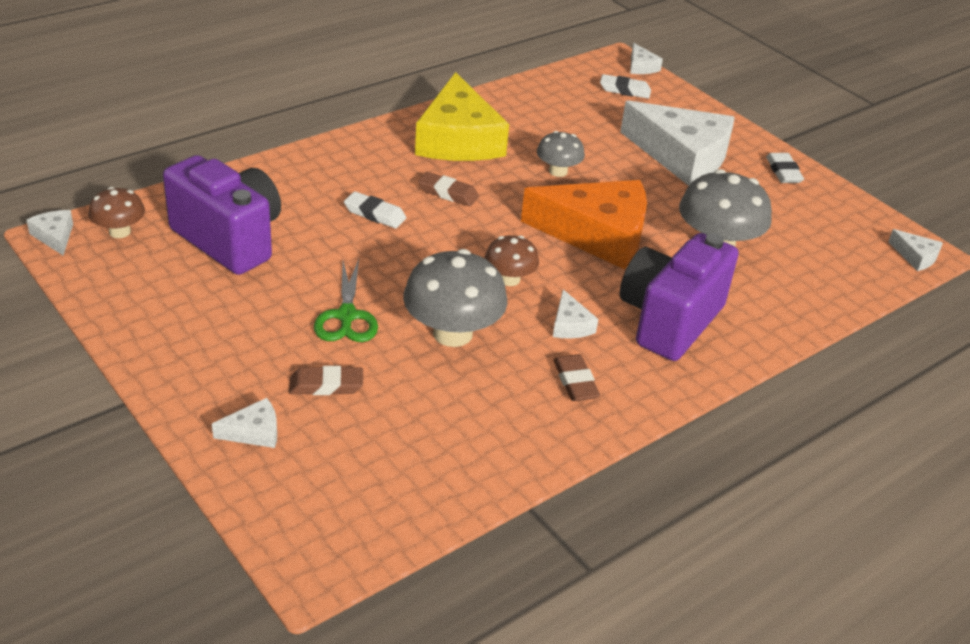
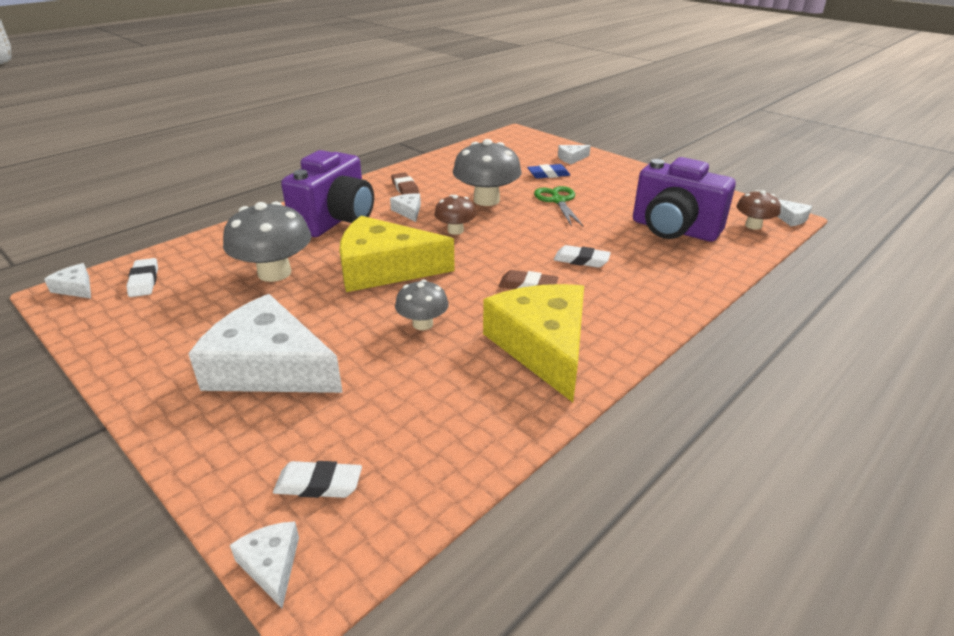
camera: 175 degrees right, 5 degrees down
brown eraser [289,366,363,395] -> blue eraser [527,164,570,179]
orange cheese [521,180,647,269] -> yellow cheese [339,216,455,292]
white eraser [766,153,804,183] -> white eraser moved to [127,258,158,297]

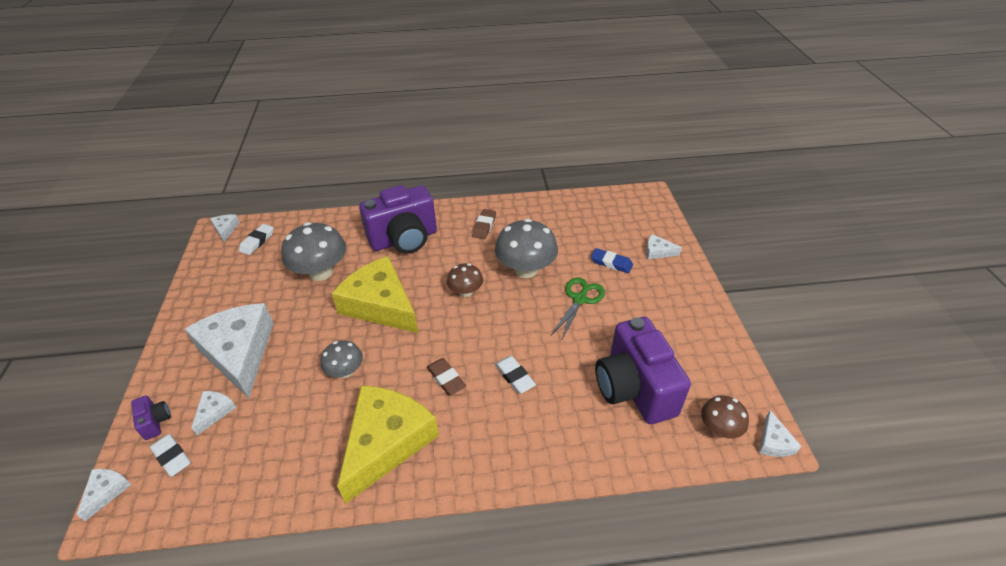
camera: 40 degrees right, 10 degrees up
white cheese [390,193,421,222] -> white cheese moved to [191,391,236,435]
none -> purple camera [131,395,171,440]

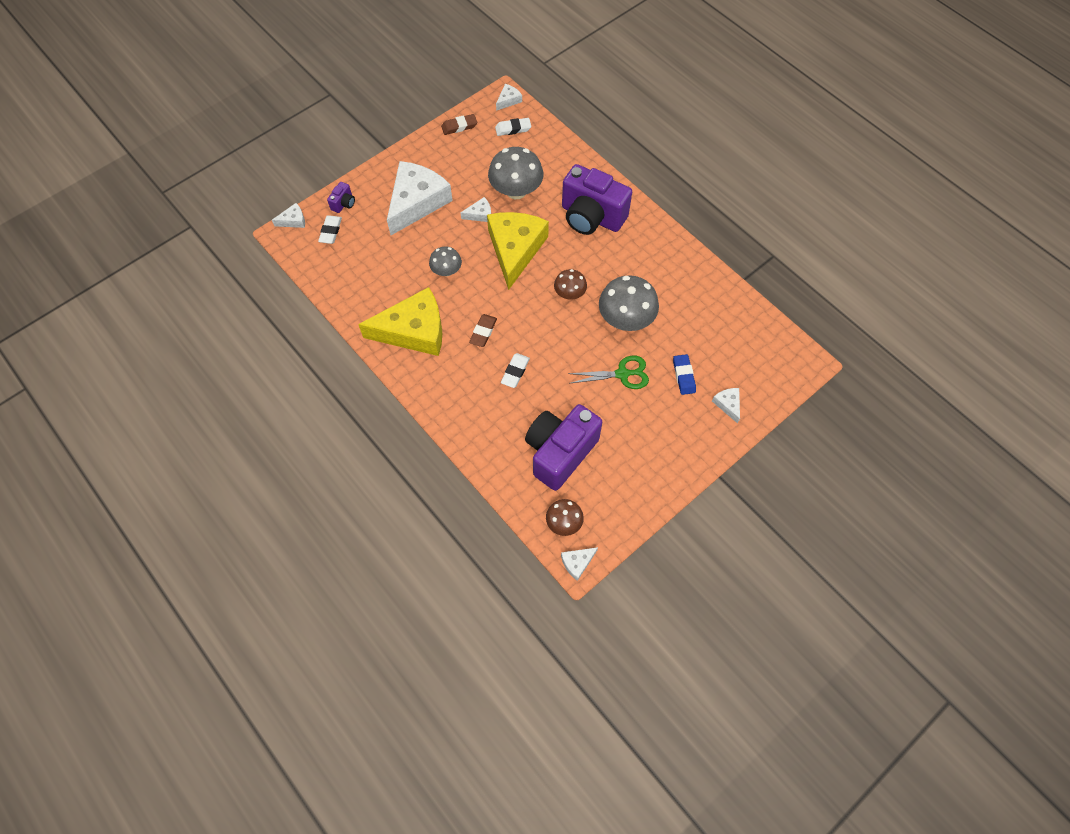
camera: 55 degrees right, 20 degrees up
white cheese [191,391,236,435] -> white cheese moved to [461,197,491,222]
brown eraser [472,209,496,239] -> brown eraser moved to [441,114,477,135]

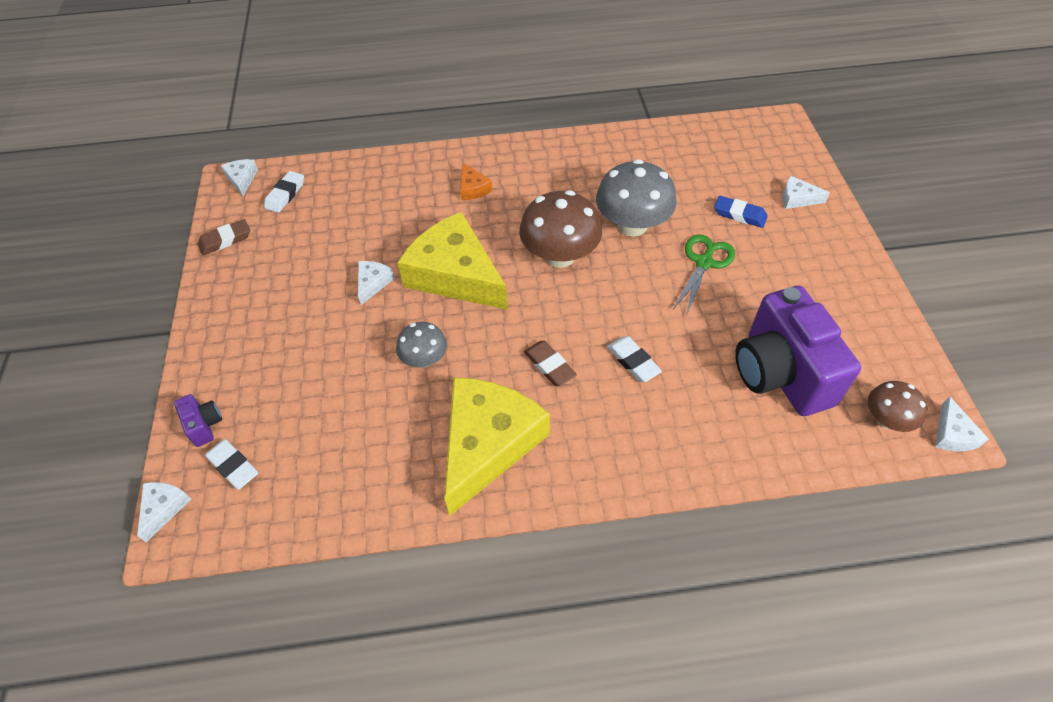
camera: 55 degrees left, 10 degrees down
white cheese [387,161,453,235] -> none
brown eraser [441,114,477,135] -> brown eraser turned 45 degrees clockwise [198,219,250,255]
grey mushroom [488,147,544,199] -> none
brown mushroom [554,269,587,300] -> brown mushroom [519,190,602,268], size x1.77
purple camera [562,164,632,235] -> orange cheese [460,163,492,200]

